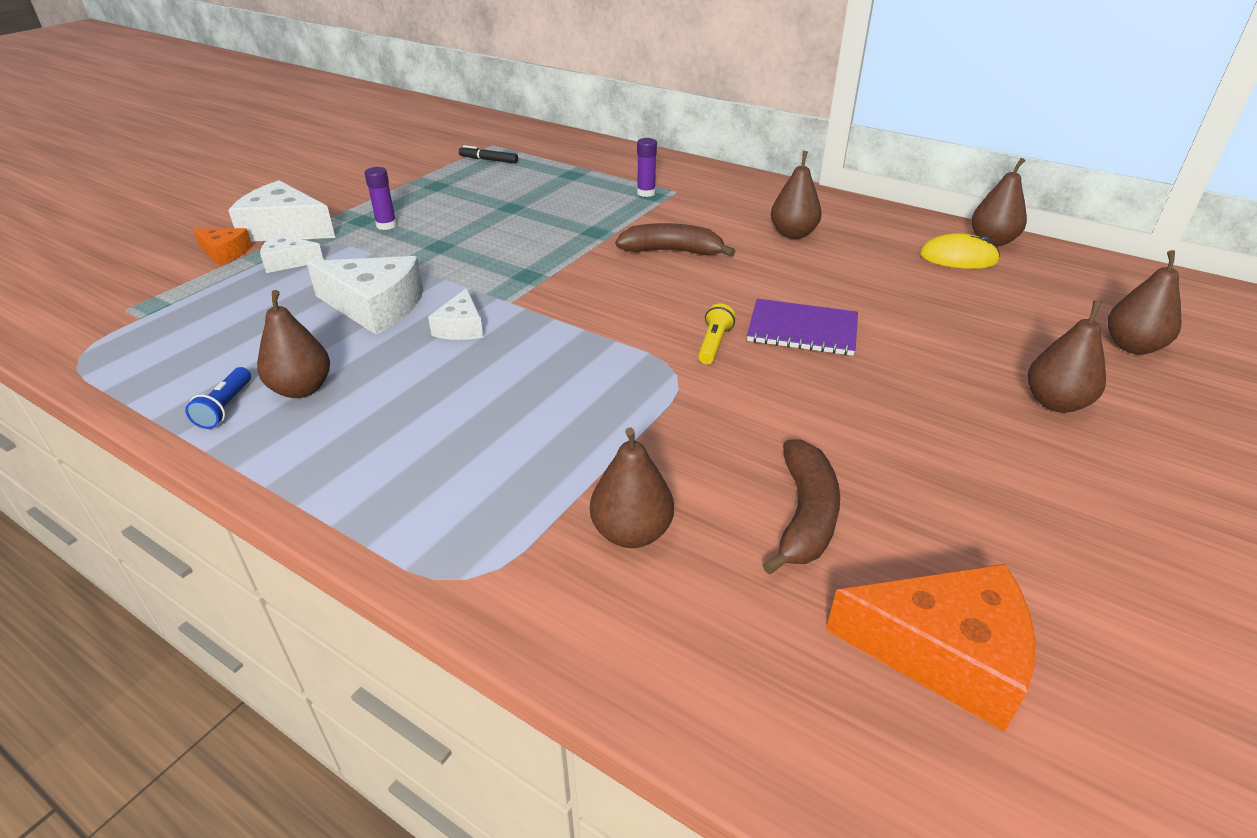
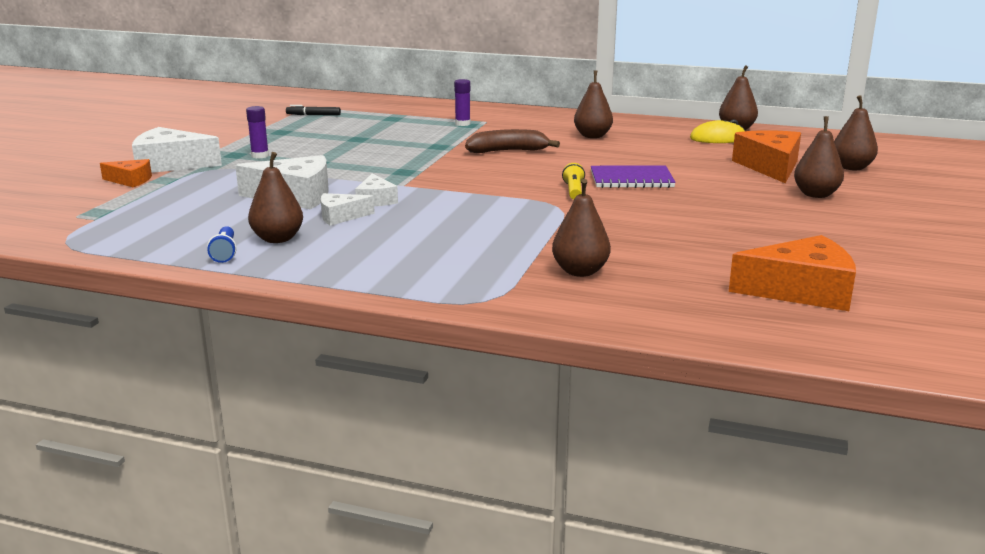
camera: 15 degrees left, 15 degrees down
white cheese [260,234,324,273] -> white cheese moved to [321,193,375,226]
brown banana [762,439,840,575] -> none
none -> orange cheese [732,130,801,183]

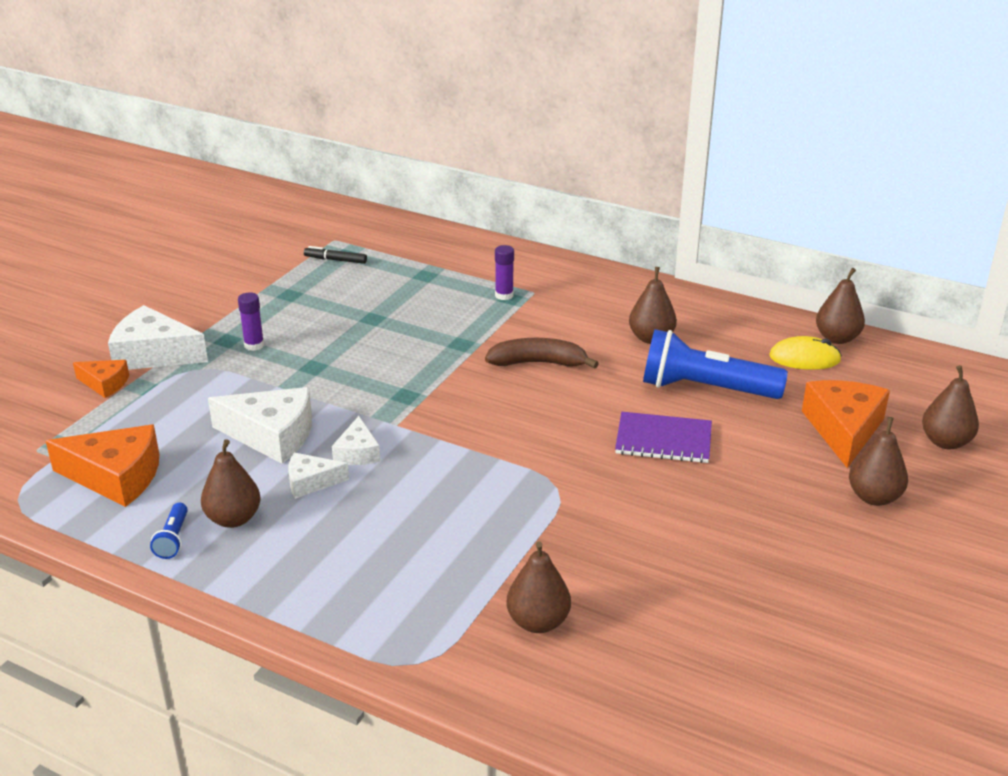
camera: 10 degrees right, 10 degrees up
yellow flashlight [562,163,585,199] -> none
orange cheese [729,235,856,311] -> orange cheese moved to [46,425,159,507]
none -> blue flashlight [643,329,788,399]

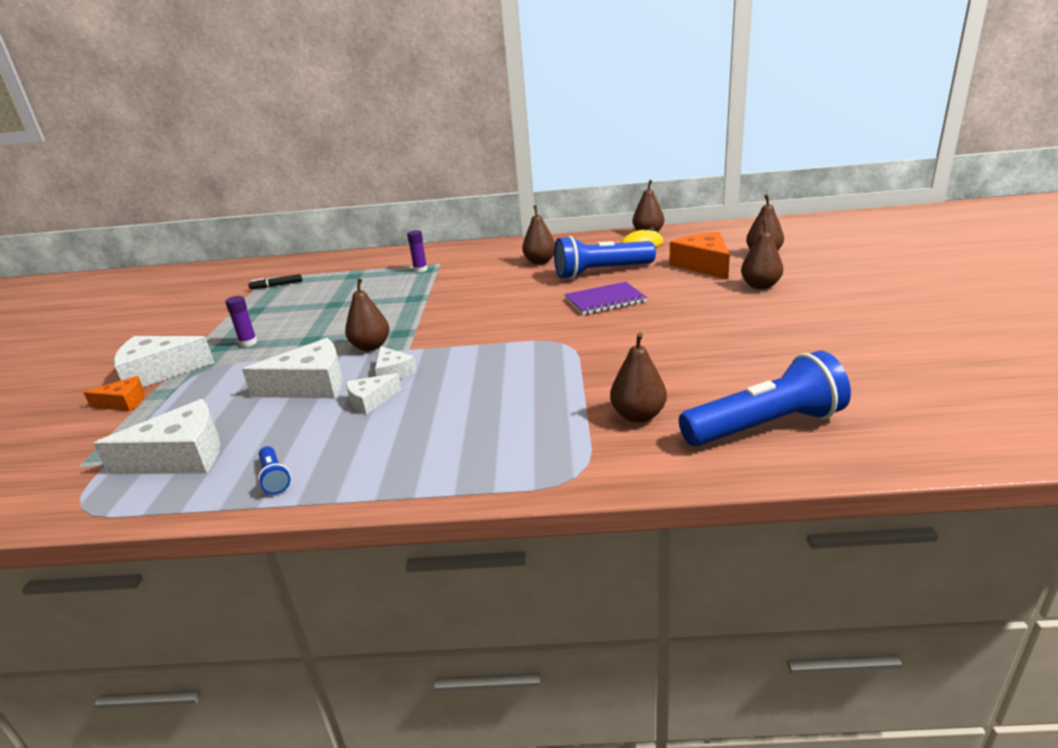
camera: 25 degrees left, 5 degrees down
orange cheese [46,425,159,507] -> white cheese [93,399,220,474]
brown pear [201,439,261,528] -> brown pear moved to [345,278,389,351]
brown banana [485,338,599,368] -> none
none -> blue flashlight [679,351,851,447]

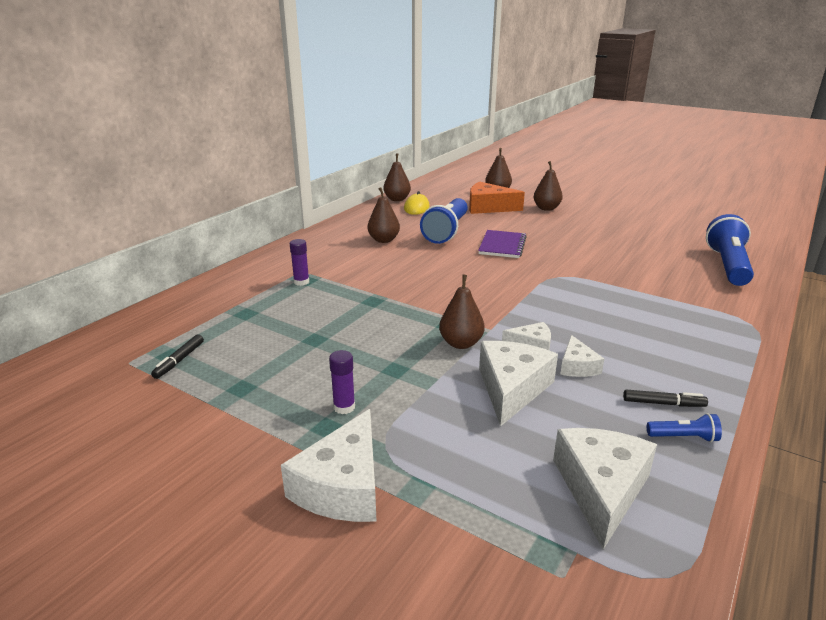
camera: 60 degrees left, 0 degrees up
orange cheese [83,376,145,411] -> none
brown pear [610,333,667,423] -> none
none -> black marker [623,390,708,407]

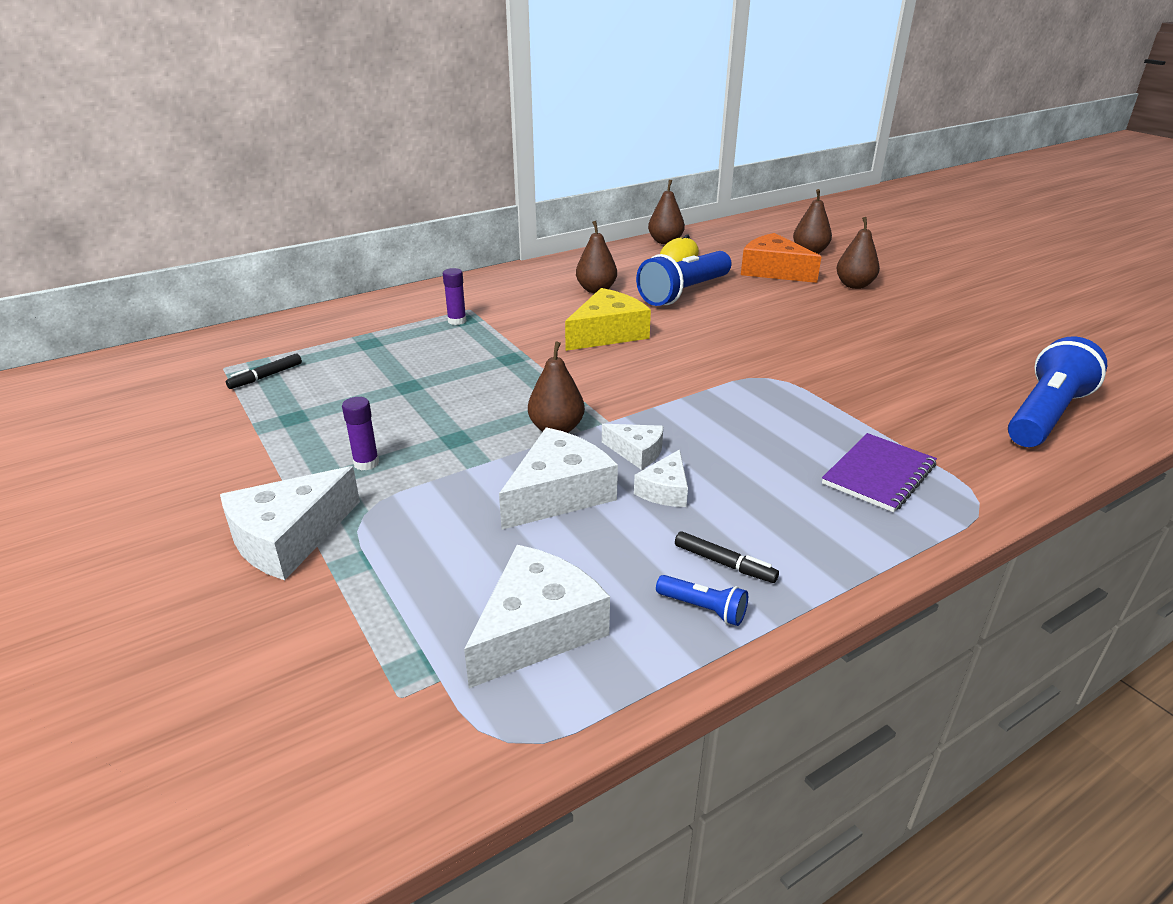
camera: 25 degrees right, 5 degrees up
purple notebook [478,230,527,258] -> purple notebook moved to [822,433,937,512]
none -> yellow cheese [565,288,651,351]

